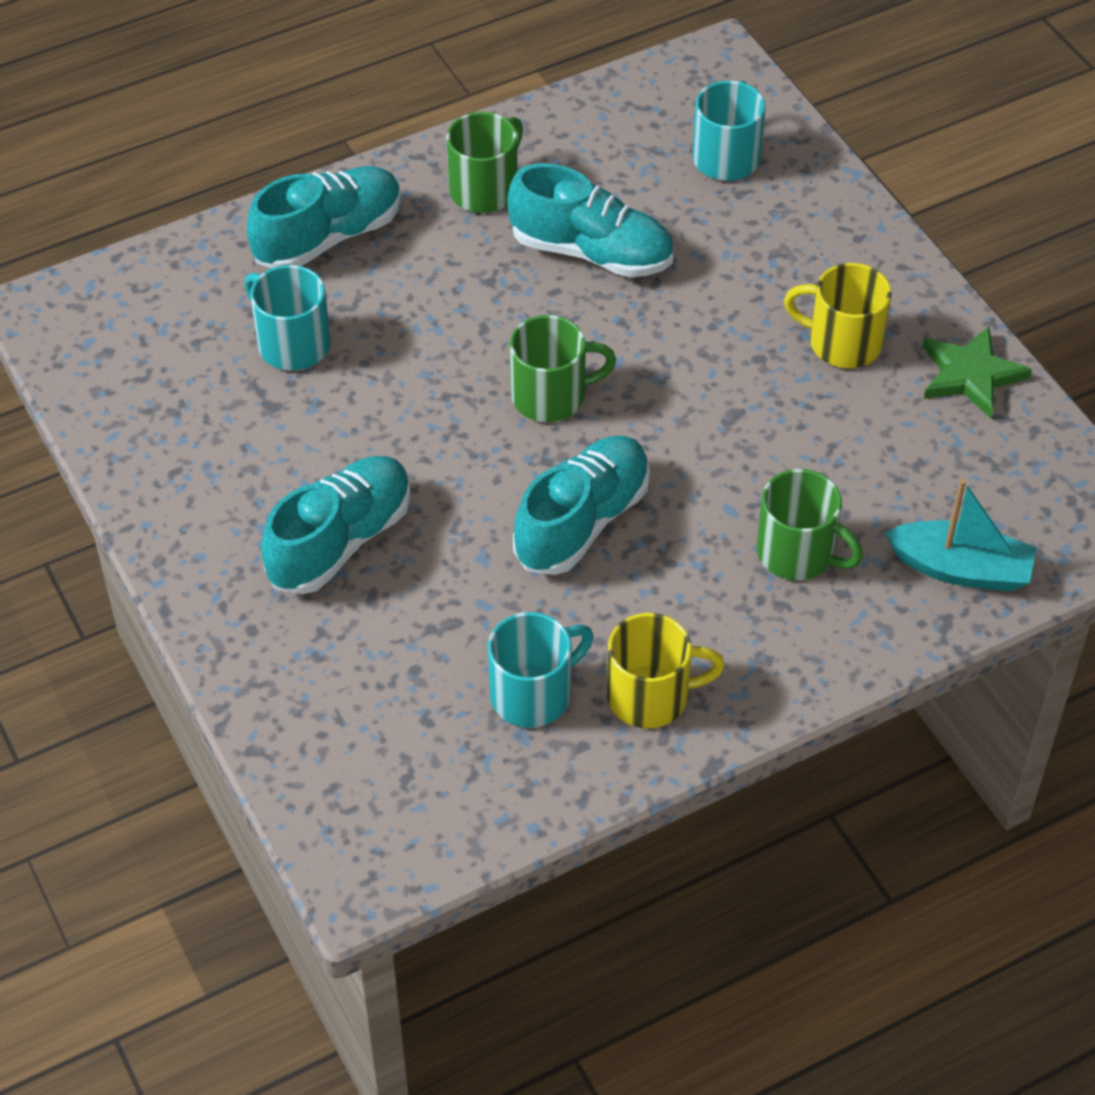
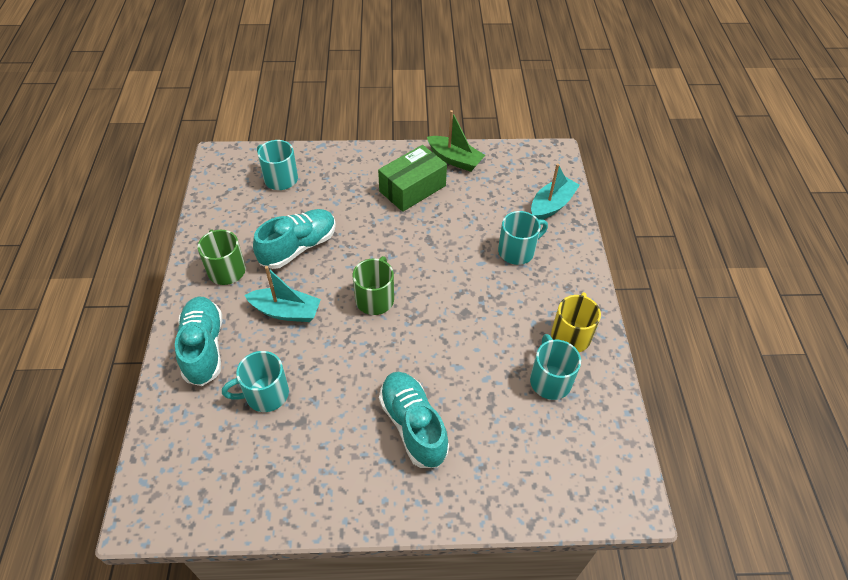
camera: 65 degrees left, 0 degrees up
turquoise shoe [513,436,650,575] -> none
green mug [757,469,863,580] -> turquoise mug [498,211,548,265]
yellow mug [784,263,892,368] -> green box [378,145,447,212]
green star [922,326,1032,418] -> green boat [427,110,485,172]
none -> turquoise boat [244,266,321,322]

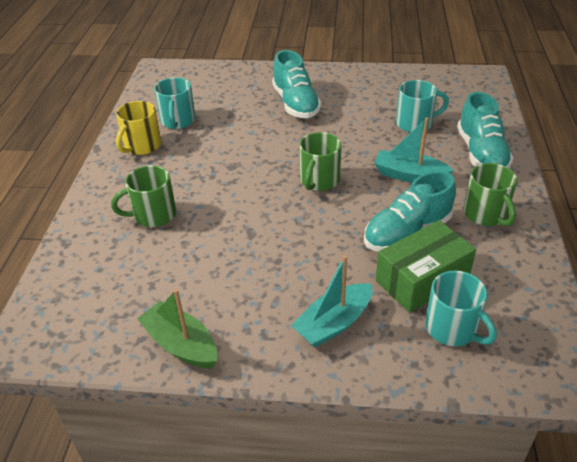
camera: 170 degrees left, 10 degrees down
green box [378,145,447,212] -> green box moved to [376,220,476,313]
turquoise mug [498,211,548,265] -> green mug [111,165,176,227]
turquoise boat [531,163,580,220] -> turquoise boat moved to [291,255,372,348]

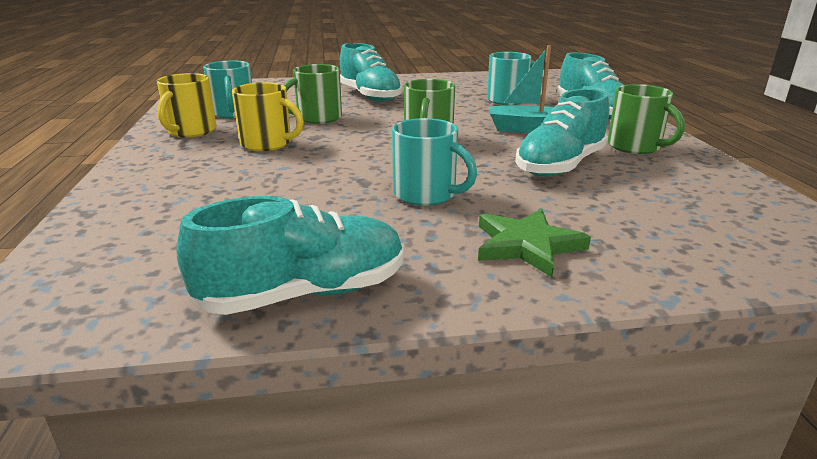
camera: 15 degrees left, 15 degrees down
green mug [111,165,176,227] -> green mug moved to [284,64,342,124]
green boat [137,289,217,368] -> turquoise shoe [177,196,404,315]
turquoise boat [291,255,372,348] -> green star [478,208,591,277]
green box [376,220,476,313] -> none
turquoise mug [425,271,497,346] -> turquoise mug moved to [392,118,477,206]
none -> yellow mug [232,82,304,151]

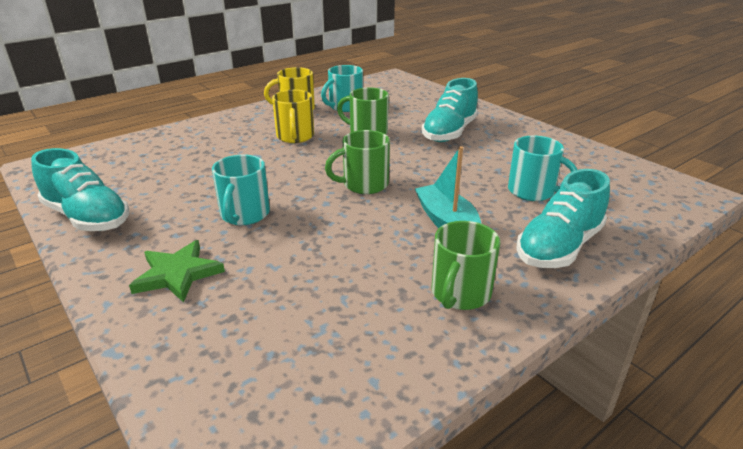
camera: 60 degrees right, 5 degrees up
turquoise shoe [515,89,609,177] -> none

